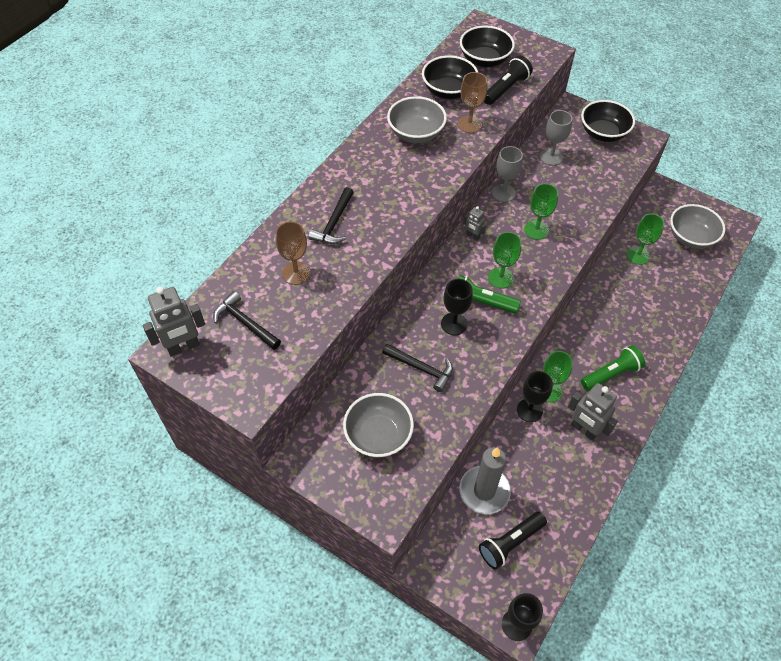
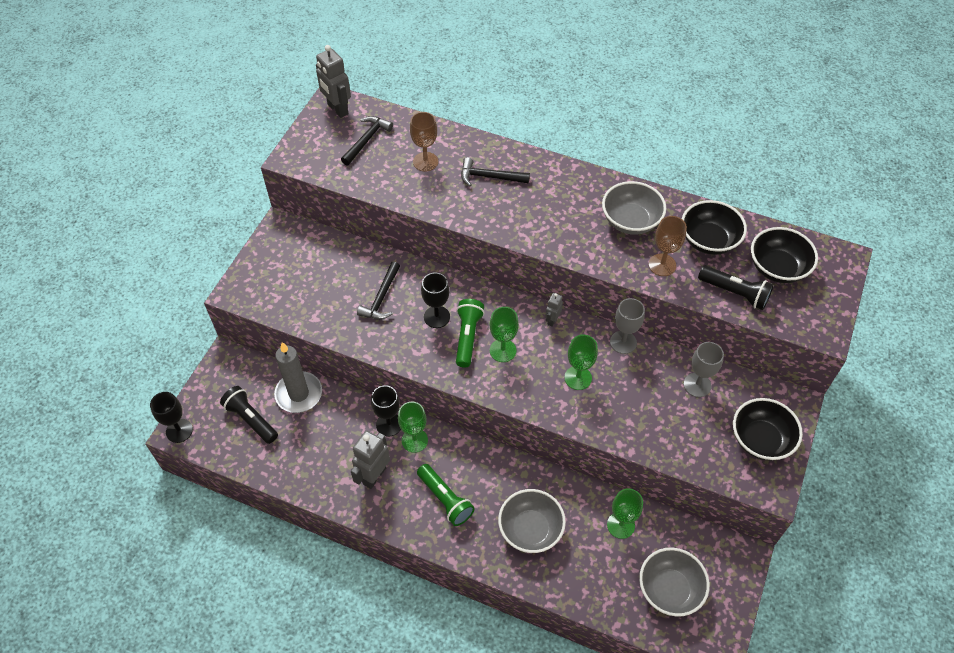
camera: 80 degrees right, 0 degrees up
grey bowl [343,393,414,458] -> grey bowl moved to [498,489,566,553]

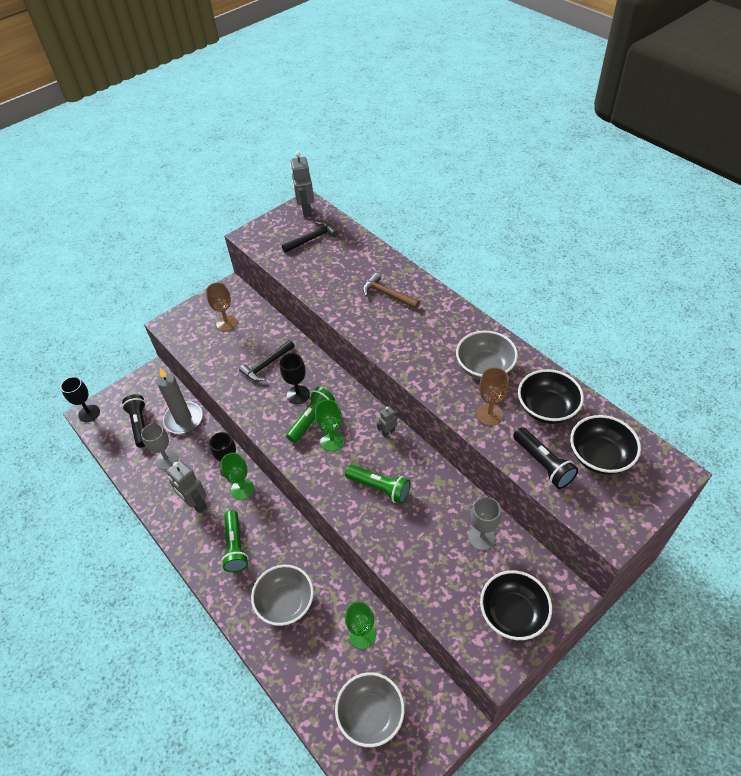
camera: 30 degrees right, 5 degrees down
grey robot [351,431,390,489] -> grey robot turned 105 degrees counterclockwise [166,460,207,513]
brown goblet [410,112,438,172] -> brown goblet moved to [206,282,237,331]
black hammer [461,157,530,186] -> brown hammer [363,273,420,309]
green goblet [564,335,598,390] -> green flashlight [345,465,411,504]
grey goblet [610,298,645,354] -> grey goblet moved to [141,423,178,470]

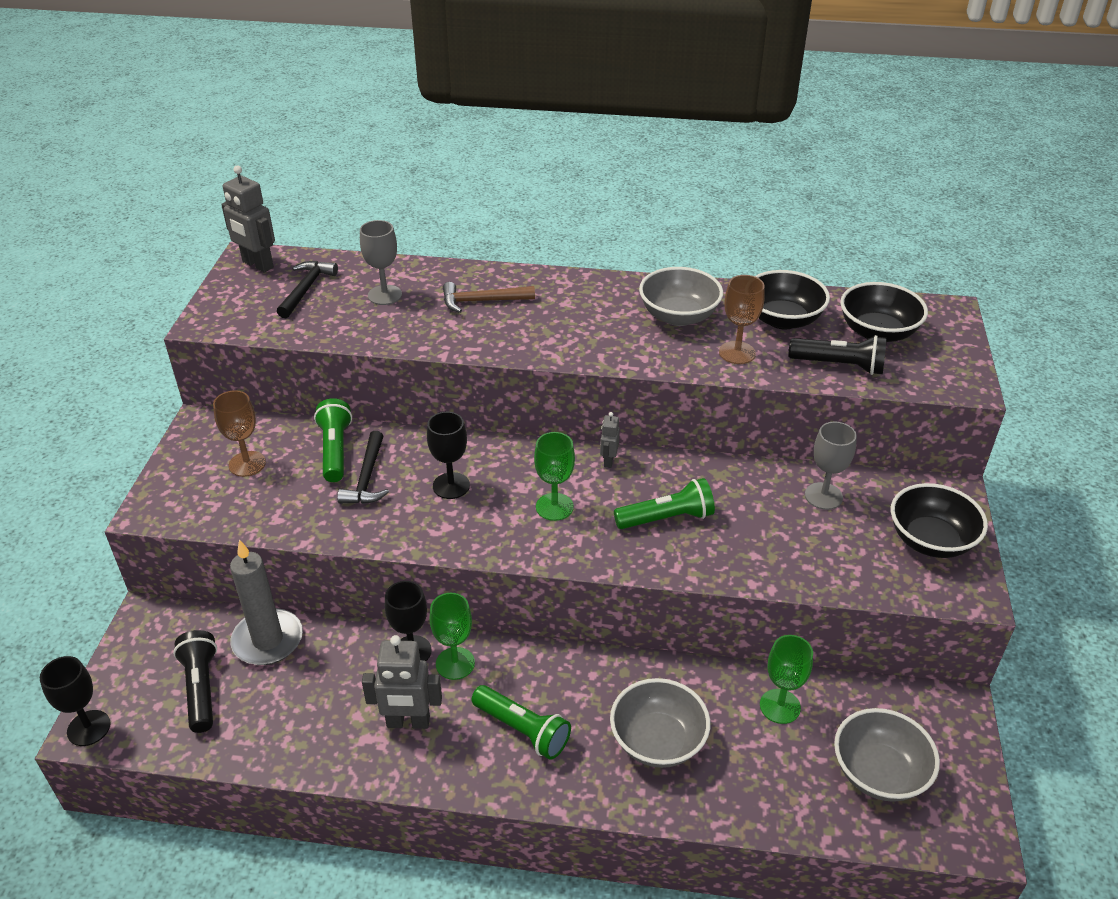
camera: 45 degrees left, 10 degrees down
black flashlight [122,394,146,448] -> black flashlight turned 45 degrees clockwise [173,630,217,733]
grey goblet [141,423,178,470] -> grey goblet moved to [360,220,402,305]
green flashlight [286,386,335,443] -> green flashlight moved to [314,398,352,482]

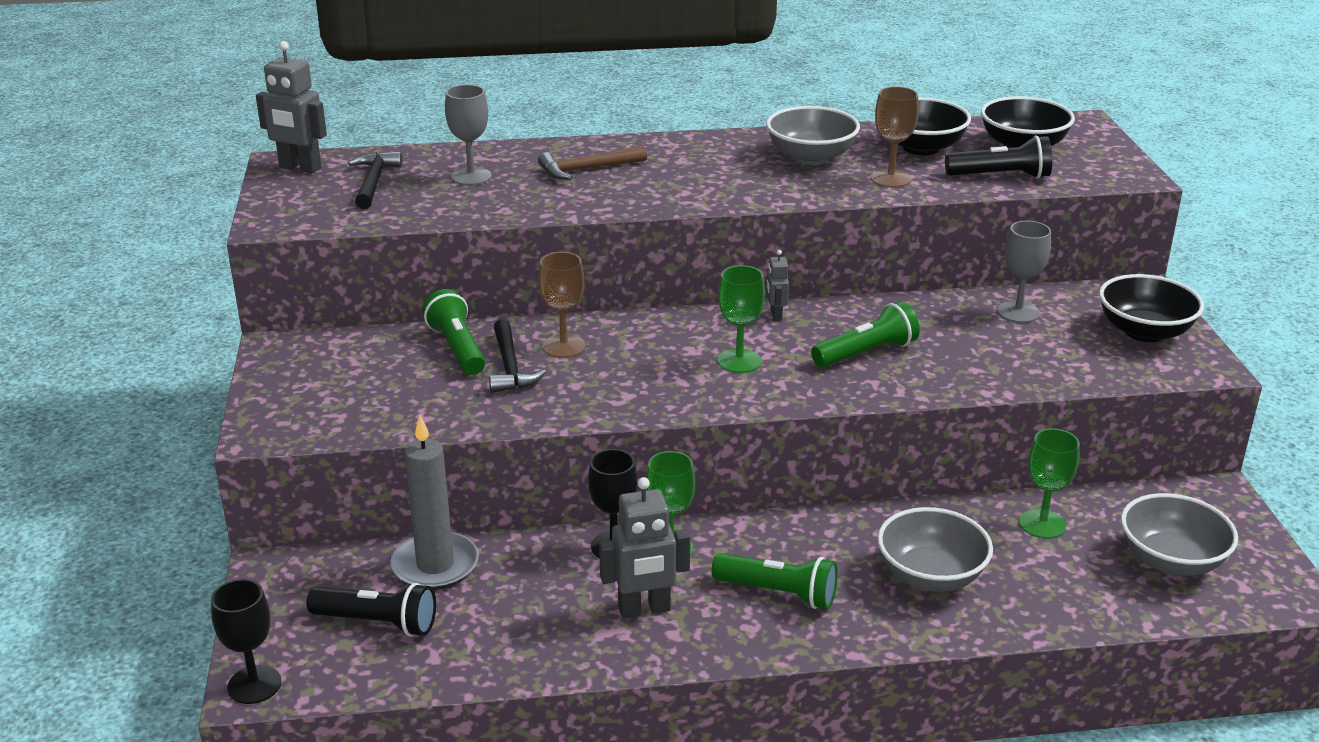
camera: 15 degrees left, 10 degrees down
black flashlight [173,630,217,733] -> black flashlight turned 135 degrees clockwise [306,583,436,637]
brown goblet [213,390,266,477] -> brown goblet moved to [539,252,586,358]
black goblet [427,412,470,499] -> none

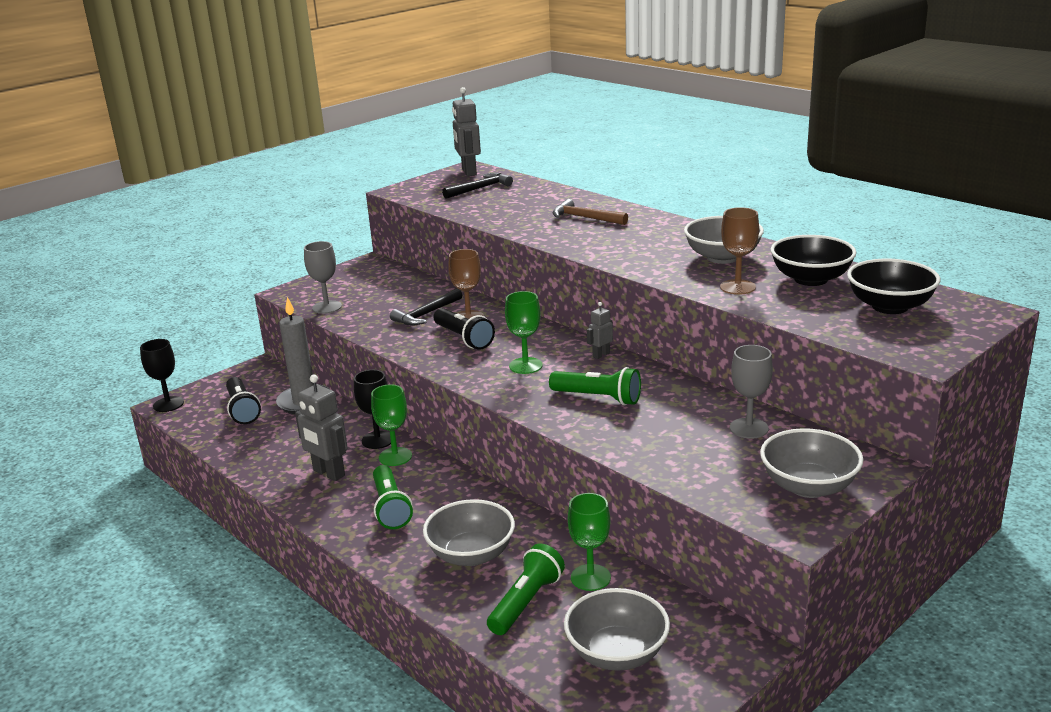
camera: 55 degrees right, 5 degrees down
green flashlight [423,289,485,375] -> green flashlight moved to [487,544,565,635]
grey goblet [445,85,492,185] -> grey goblet moved to [304,241,342,314]
black flashlight [945,135,1052,179] -> black flashlight moved to [433,308,495,350]
black bowl [1099,274,1204,342] -> grey bowl [760,428,863,498]

